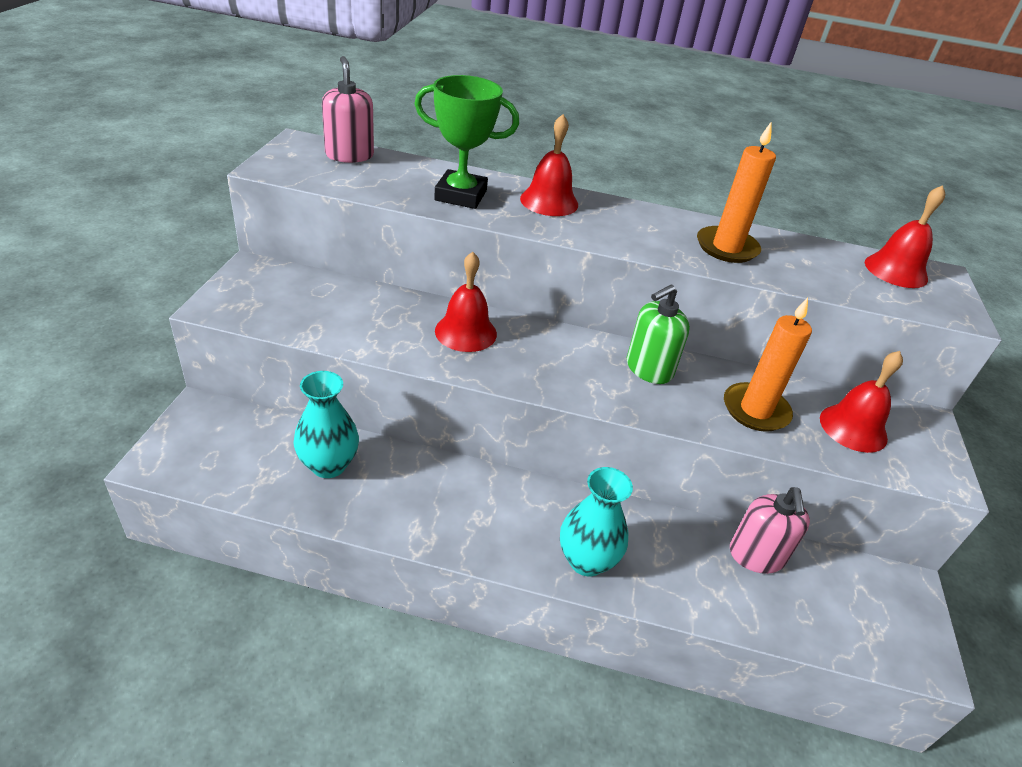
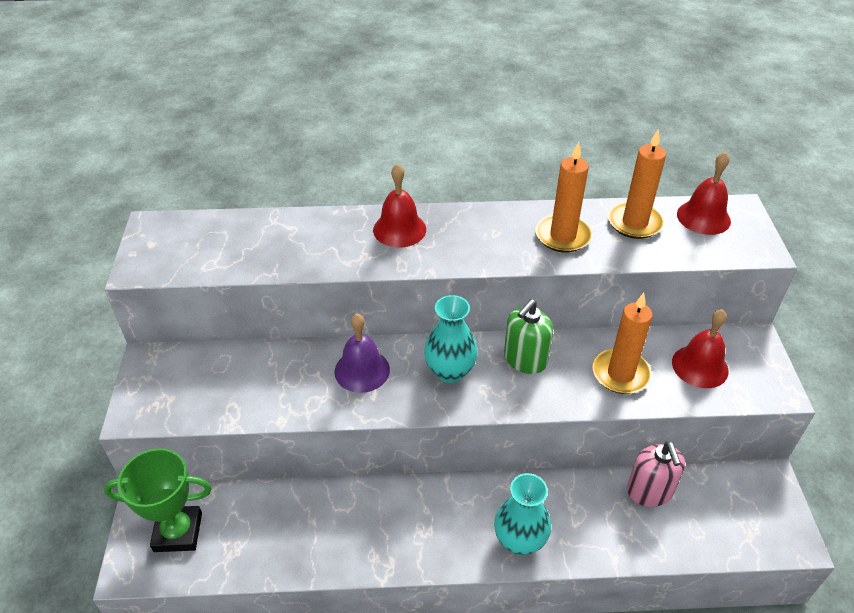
camera: 10 degrees left, 5 degrees up
turquoise vase [293,371,359,478] -> turquoise vase moved to [424,295,478,383]
pink soap dispenser [322,56,374,163] -> none
green trophy [414,75,519,209] -> green trophy moved to [104,448,212,552]
red bell [435,252,497,352] -> purple bell [335,314,390,393]
none -> orange candle [608,129,666,239]

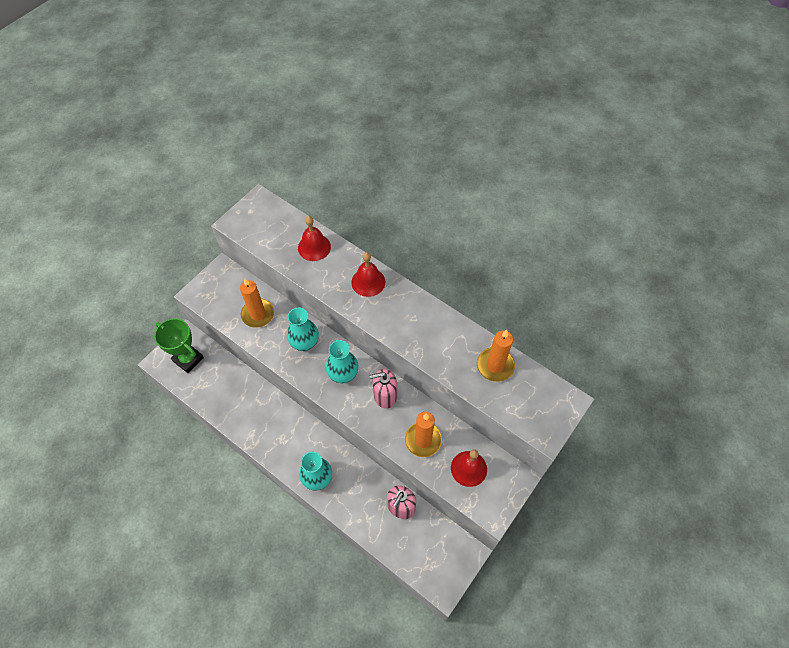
camera: 40 degrees right, 15 degrees up
purple bell [335,314,390,393] -> turquoise vase [287,307,319,351]
green soap dispenser [504,299,553,374] -> pink soap dispenser [370,369,397,409]
orange candle [535,142,592,253] -> orange candle moved to [240,278,274,328]
red bell [677,151,731,235] -> red bell moved to [298,216,331,261]

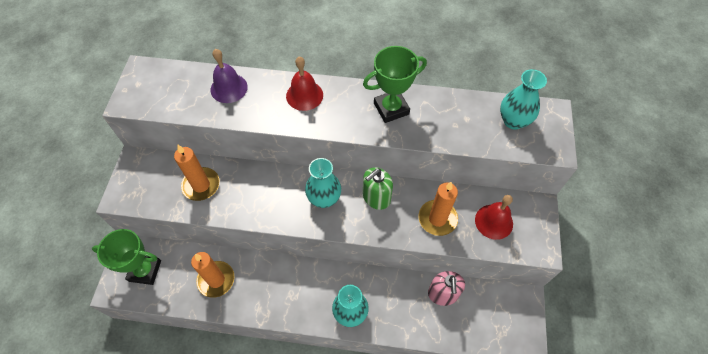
camera: 30 degrees left, 0 degrees up
turquoise vase [287,307,319,351] -> turquoise vase moved to [500,69,547,129]
red bell [298,216,331,261] -> purple bell [210,49,248,103]
pink soap dispenser [370,369,397,409] -> green soap dispenser [363,167,393,210]
orange candle [477,330,515,382] -> orange candle moved to [191,252,234,298]
none -> green trophy [363,46,427,123]

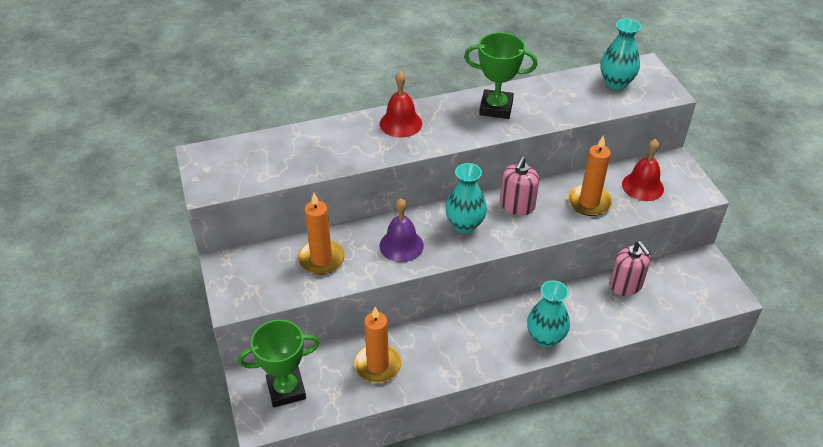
camera: 25 degrees left, 15 degrees down
purple bell [210,49,248,103] -> purple bell moved to [379,198,424,262]
green trophy [363,46,427,123] -> green trophy turned 60 degrees clockwise [464,32,538,119]
green soap dispenser [363,167,393,210] -> pink soap dispenser [500,156,539,215]

